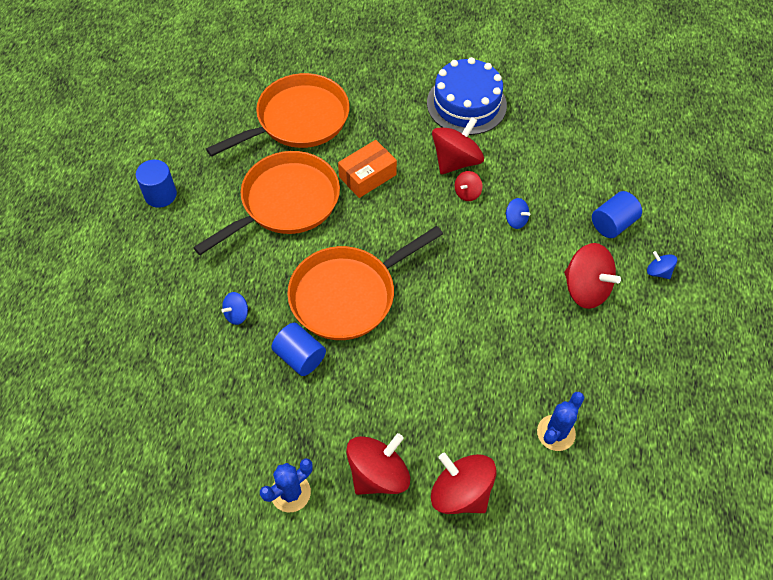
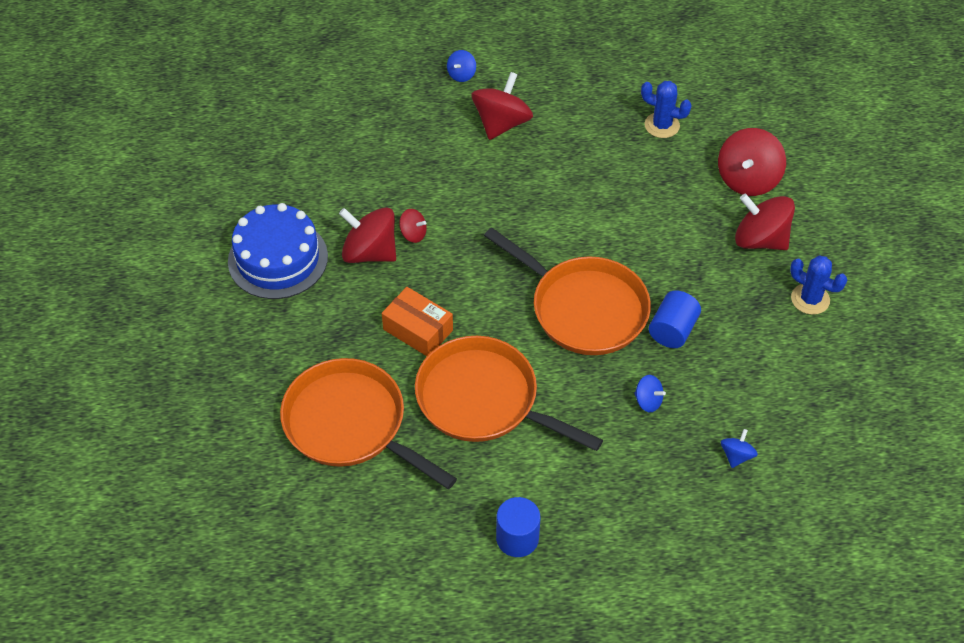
camera: 105 degrees left, 5 degrees down
blue spinning top [505,198,530,229] -> blue spinning top moved to [721,429,758,468]
blue cylinder [592,191,642,238] -> none

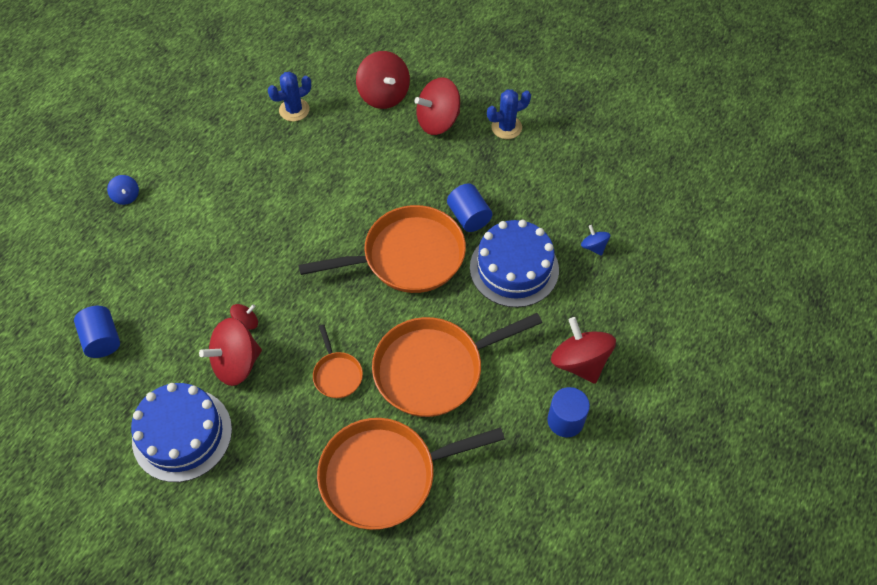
camera: 55 degrees left, 5 degrees up
orange box [382,287,453,356] -> orange pan [313,324,363,398]
red spinning top [472,72,533,140] -> red spinning top moved to [551,317,616,384]
blue spinning top [634,375,666,412] -> blue cake [470,220,559,307]
none -> blue cylinder [74,306,120,358]

